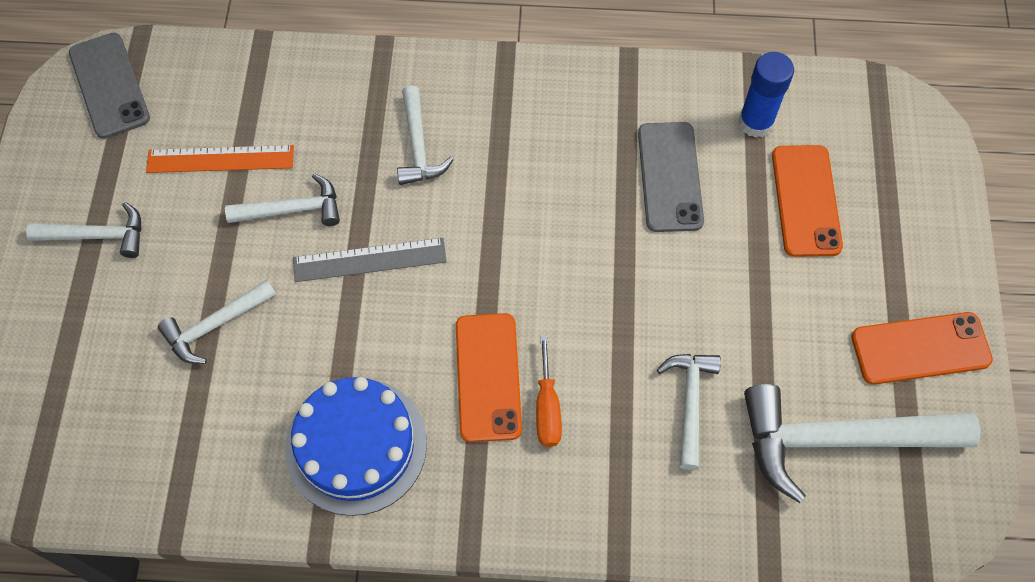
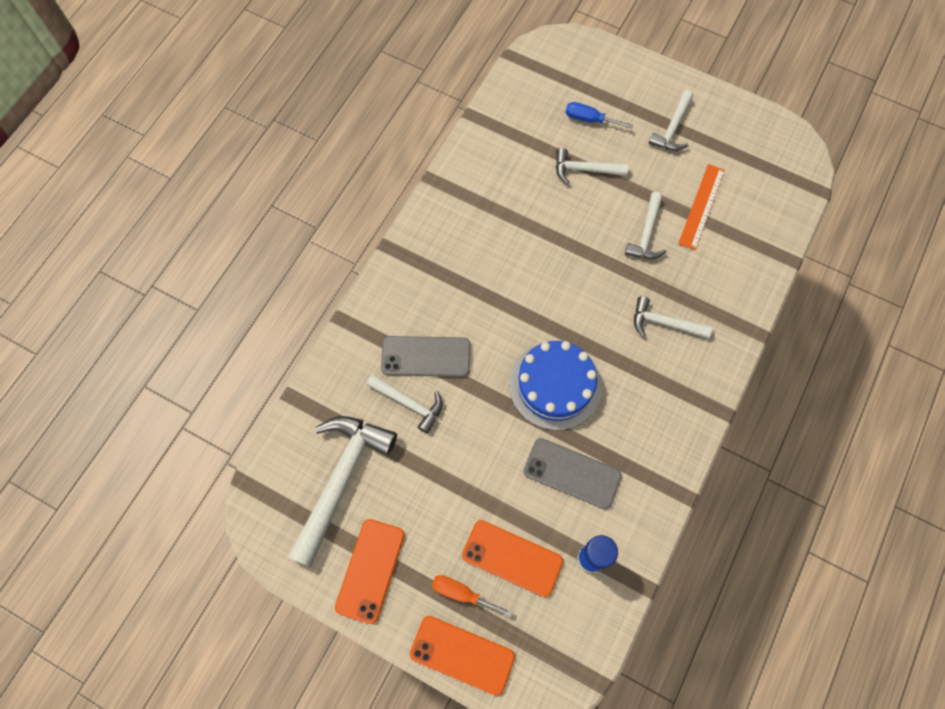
camera: 115 degrees right, 5 degrees up
grey phone [69,32,150,139] -> grey phone moved to [381,336,470,377]
white hammer [158,279,276,364] -> white hammer turned 75 degrees counterclockwise [556,148,628,184]
blue cake [285,377,427,516] -> blue cake moved to [509,341,602,430]
grey ruler [293,238,447,282] -> none
orange phone [456,313,522,442] -> orange phone moved to [410,616,515,696]
orange screwdriver [536,335,562,447] -> orange screwdriver moved to [432,575,513,617]
none -> blue screwdriver [565,102,633,129]

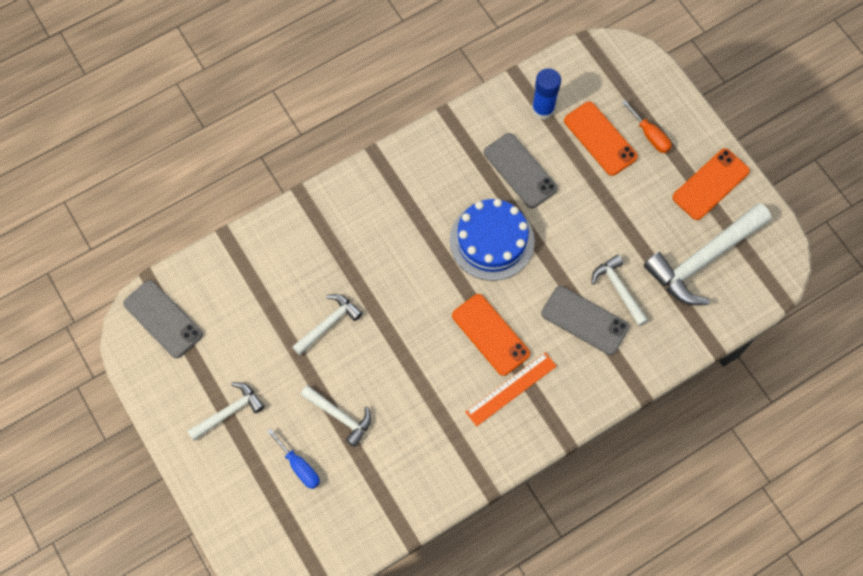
camera: 150 degrees left, 0 degrees up
orange phone [410,616,515,696] -> orange phone moved to [452,294,530,376]
white hammer [634,296,712,338] -> none
orange ruler [678,164,725,250] -> orange ruler moved to [466,352,557,426]
none -> grey phone [123,280,203,358]

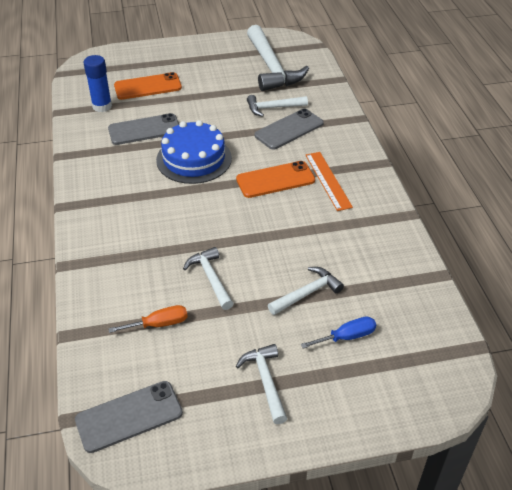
camera: 70 degrees left, 25 degrees down
orange screwdriver [622,100,672,153] -> orange screwdriver moved to [108,305,188,333]
orange phone [672,148,750,220] -> none

